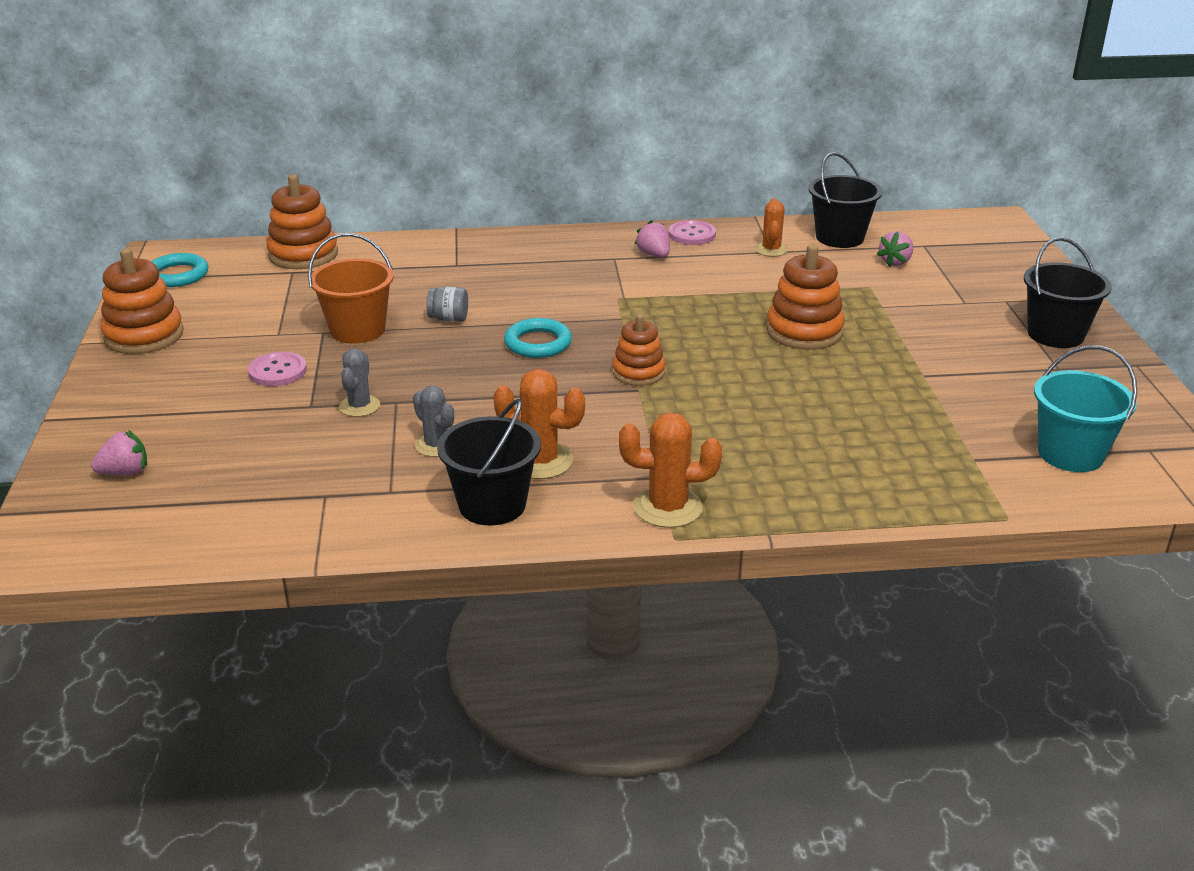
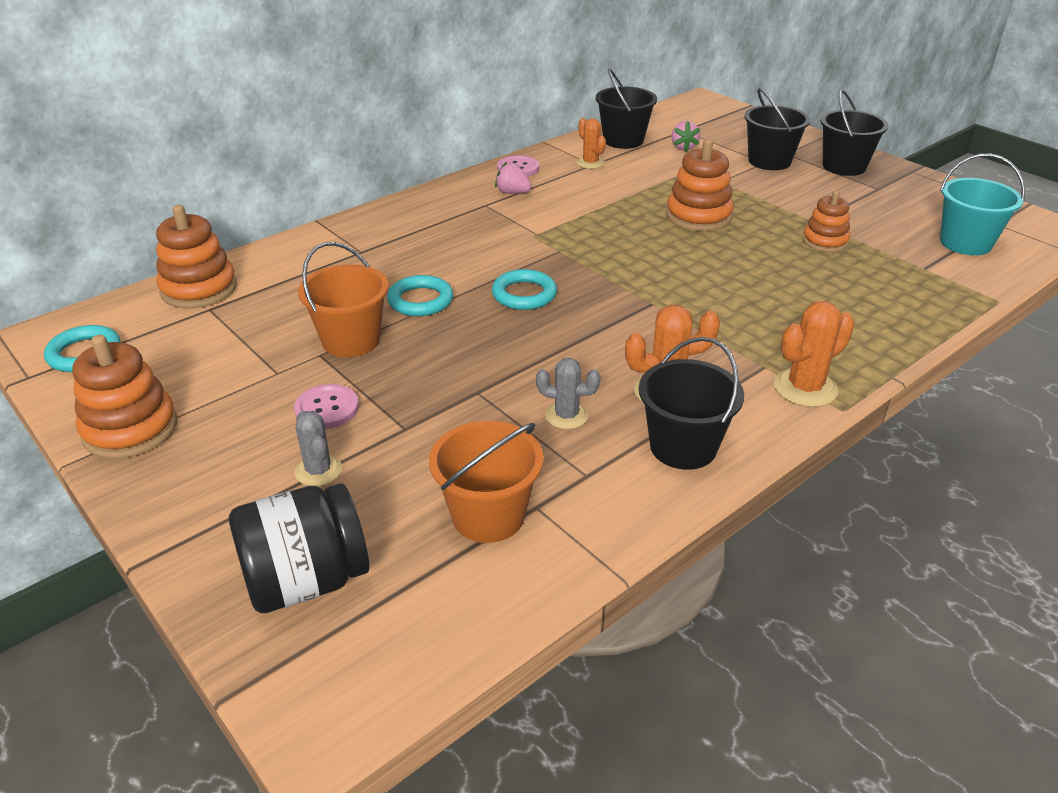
camera: 35 degrees left, 5 degrees up
pink strawberry [91,430,147,475] -> black jar [229,483,370,613]
grey cactus [339,348,380,417] -> grey cactus moved to [295,411,342,486]
grey jar [426,287,468,322] -> turquoise ring [387,275,453,316]
orange stacking toy [612,314,665,386] -> orange stacking toy moved to [802,190,850,252]
none -> orange bucket [429,421,543,543]
none -> black bucket [744,88,811,170]

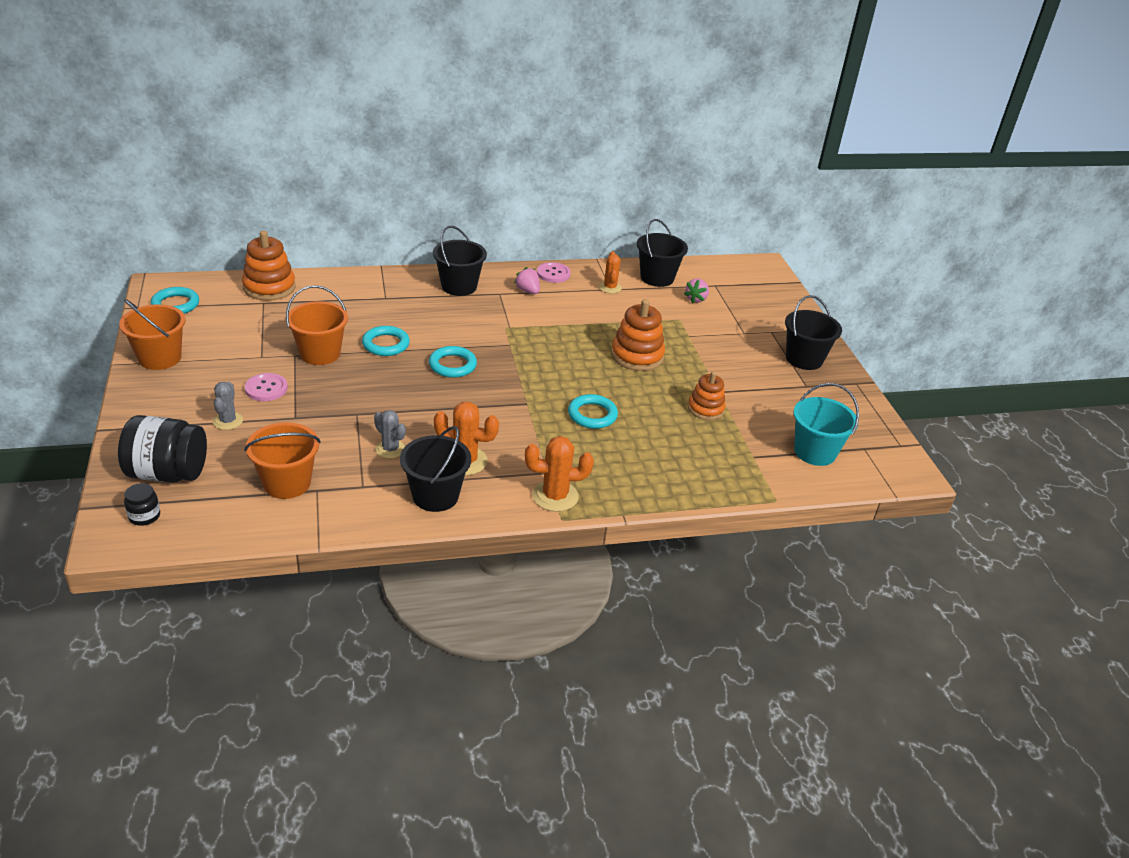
camera: 25 degrees right, 0 degrees up
orange stacking toy [72,335,177,459] -> orange bucket [119,299,186,370]
black bucket [744,88,811,170] -> black bucket moved to [433,226,487,296]
none -> black jar [124,483,160,526]
none -> turquoise ring [568,394,618,429]

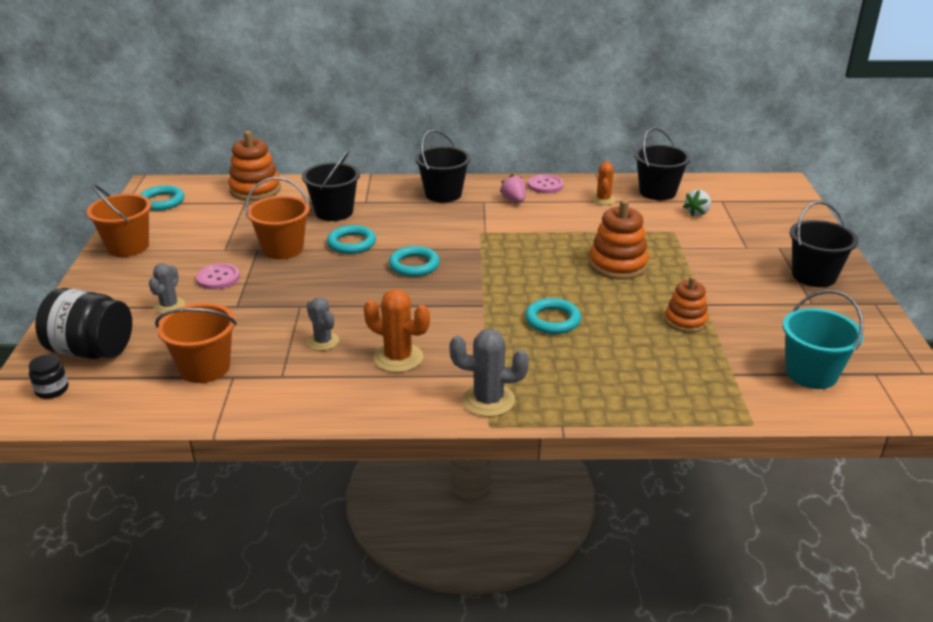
camera: 15 degrees right, 5 degrees down
black bucket [400,426,471,512] -> black bucket moved to [302,150,360,221]
orange cactus [525,436,594,512] -> grey cactus [450,329,529,417]
pink strawberry [684,278,709,304] -> white strawberry [683,190,711,217]

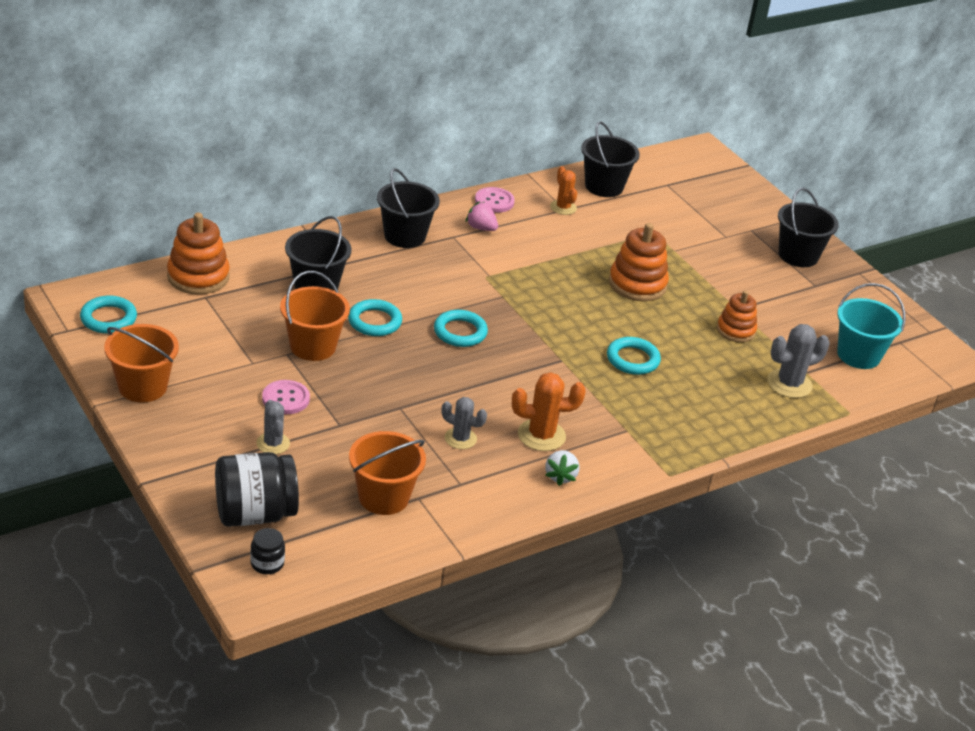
camera: 35 degrees left, 5 degrees up
grey cactus [450,329,529,417] -> grey cactus moved to [767,324,830,398]
white strawberry [683,190,711,217] -> white strawberry moved to [545,450,579,486]

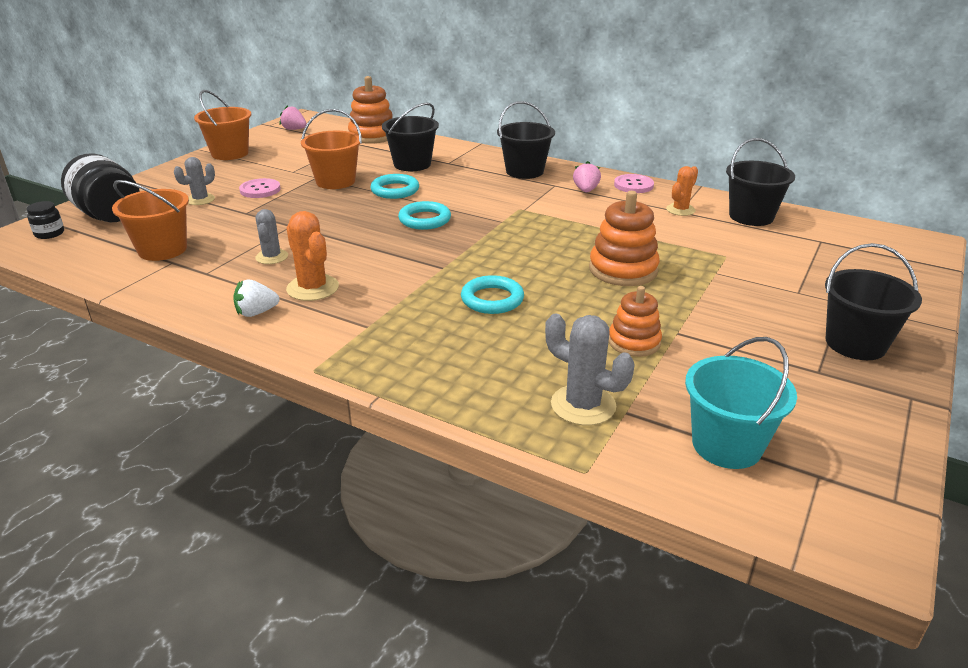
camera: 65 degrees right, 5 degrees down
turquoise ring [80,295,137,334] -> pink strawberry [279,105,307,130]

